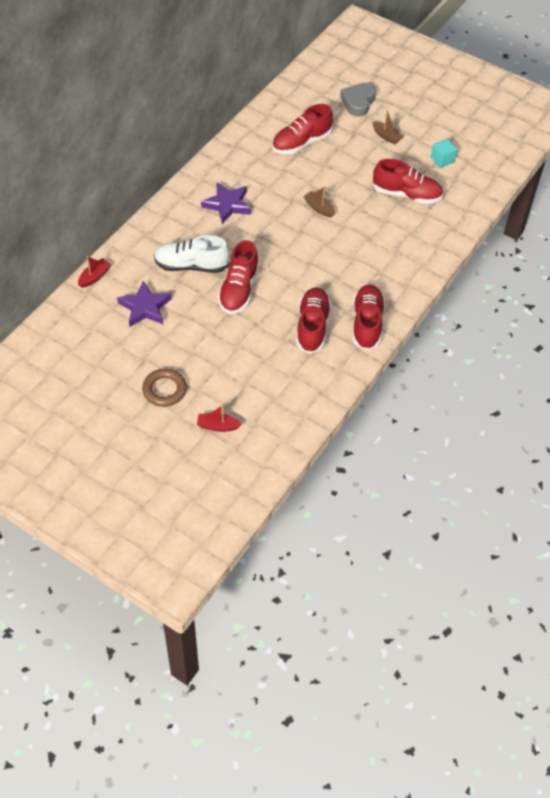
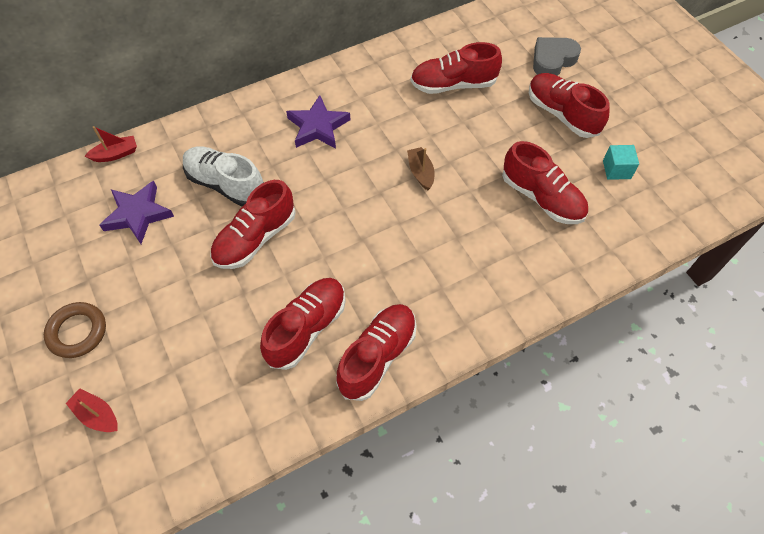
camera: 30 degrees right, 5 degrees up
brown boat [372,110,404,145] -> red shoe [529,73,610,138]

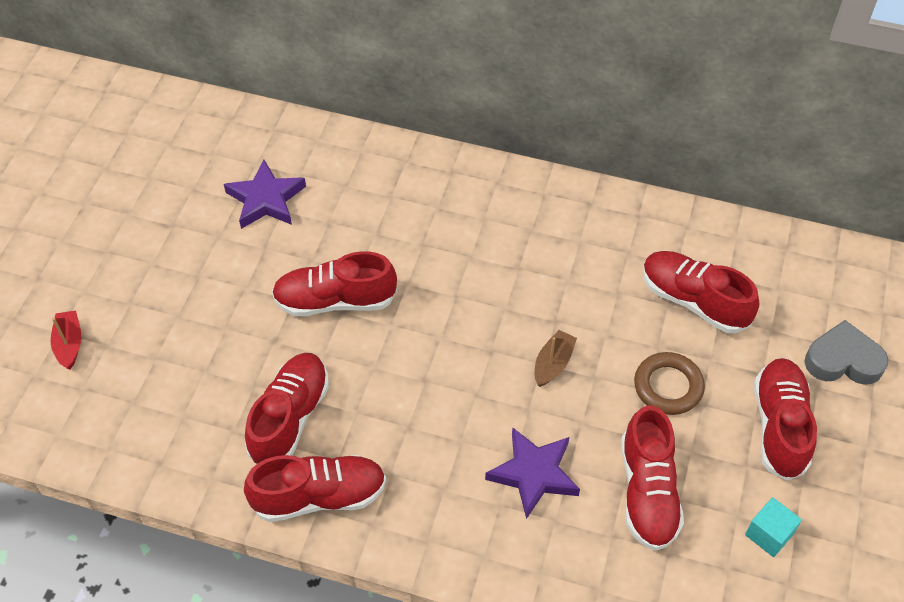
camera: 45 degrees right, 5 degrees down
brown ring [44,302,106,358] -> brown ring moved to [634,352,705,415]
red boat [85,126,137,162] -> none
white shoe [183,146,264,206] -> none
red shoe [260,278,346,370] -> red shoe turned 60 degrees counterclockwise [245,353,329,464]
purple star [286,95,350,149] -> purple star moved to [485,427,580,519]

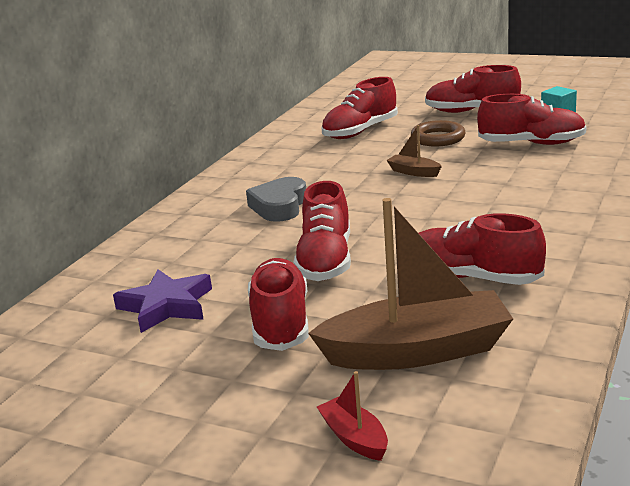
camera: 80 degrees left, 30 degrees down
red boat [51,310,82,370] -> red boat turned 60 degrees clockwise [317,371,388,461]
red shoe [244,455,386,522] -> red shoe moved to [248,258,309,351]
purple star [485,427,580,519] -> none
grey heart [805,320,889,385] -> grey heart moved to [246,177,306,222]
none -> brown boat [308,198,513,370]

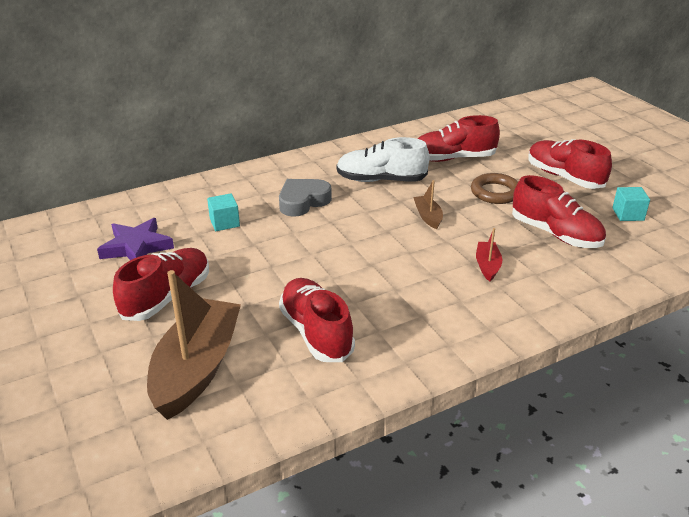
camera: 35 degrees right, 10 degrees up
red shoe [293,181,351,281] -> none
brown boat [308,198,513,370] -> brown boat turned 105 degrees counterclockwise [147,270,241,420]
red boat [317,371,388,461] -> red boat moved to [476,228,502,282]
none -> turquoise cube [207,193,240,231]
none -> white shoe [336,137,429,182]

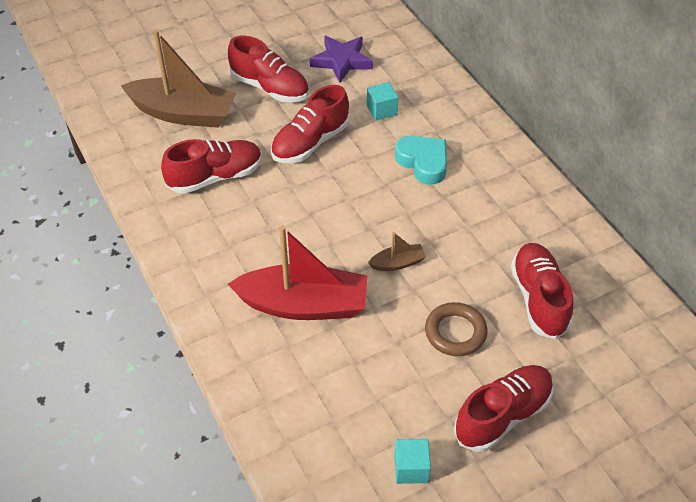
camera: 90 degrees right, 15 degrees up
grey heart [279,179,332,217] -> turquoise heart [395,136,447,185]
white shoe [336,137,429,182] -> none
red boat [476,228,502,282] -> red boat [228,225,367,320], size x2.28
red shoe [512,175,606,248] -> red shoe moved to [271,85,350,163]

